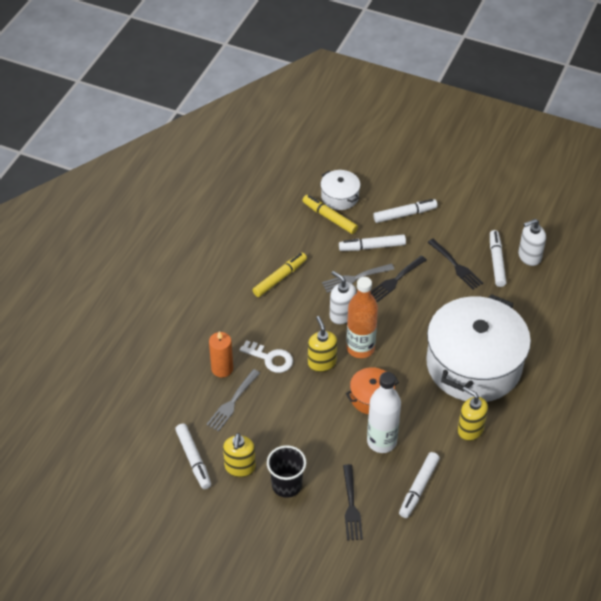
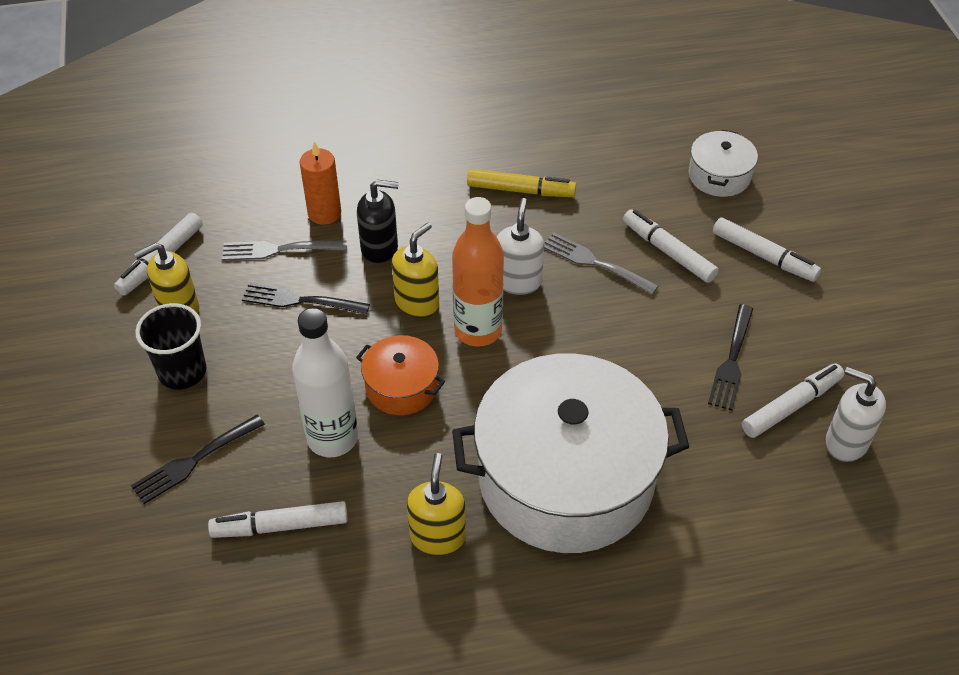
camera: 55 degrees right, 0 degrees up
white key [240,340,293,373] -> black soap dispenser [357,179,399,265]
yellow marker [302,195,358,234] -> none
black fork [371,255,427,302] -> black fork moved to [242,283,370,315]

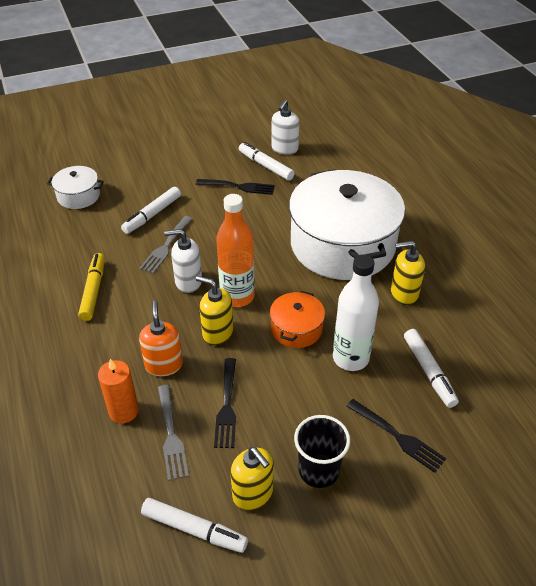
camera: 100 degrees left, 5 degrees down
black soap dispenser [357,179,399,265] -> orange soap dispenser [139,300,183,376]
white marker [713,217,821,282] -> none

